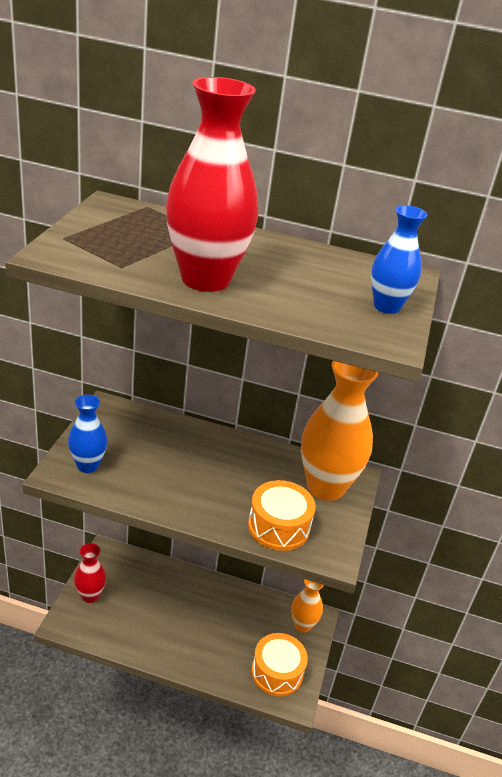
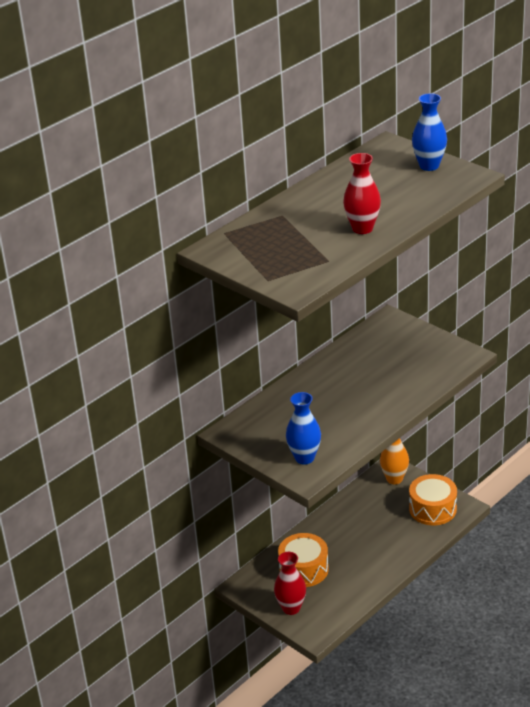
camera: 55 degrees left, 0 degrees up
red vase [166,77,258,292] -> red vase [343,153,381,234], size x0.54
orange drum [248,480,316,551] -> orange drum moved to [278,533,329,587]
orange vase [301,361,379,501] -> none

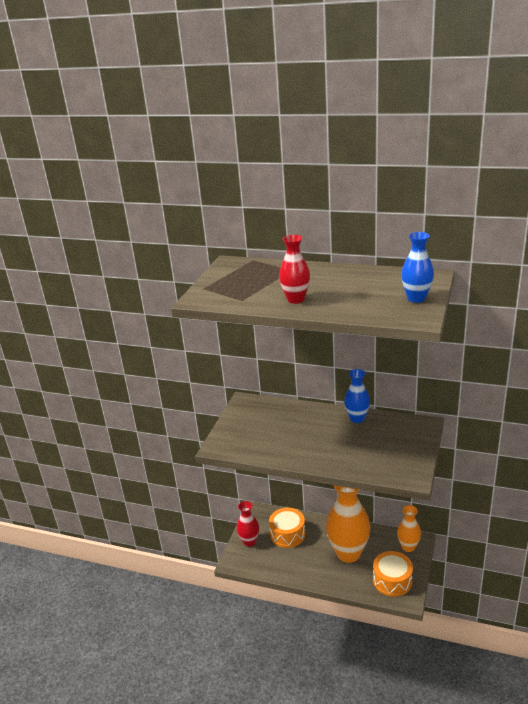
camera: 65 degrees right, 5 degrees down
blue vase [286,392,321,464] -> blue vase moved to [344,369,370,423]
none -> orange vase [326,485,371,563]

